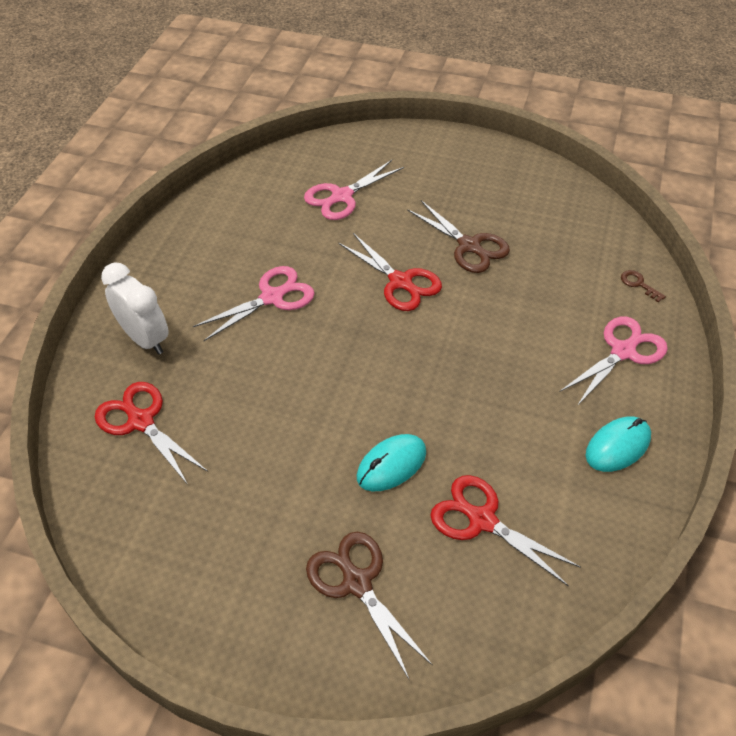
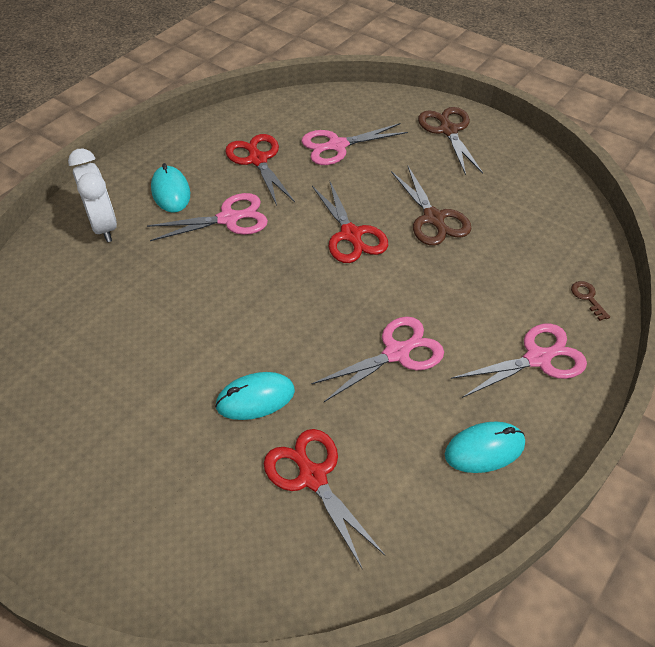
camera: 20 degrees right, 0 degrees up
red scissors [95,382,208,485] -> red scissors moved to [225,134,295,206]
brown scissors [306,532,433,681] -> brown scissors moved to [418,107,483,175]
none -> turquoise mouse [151,163,190,213]
none -> pink scissors [311,317,444,402]

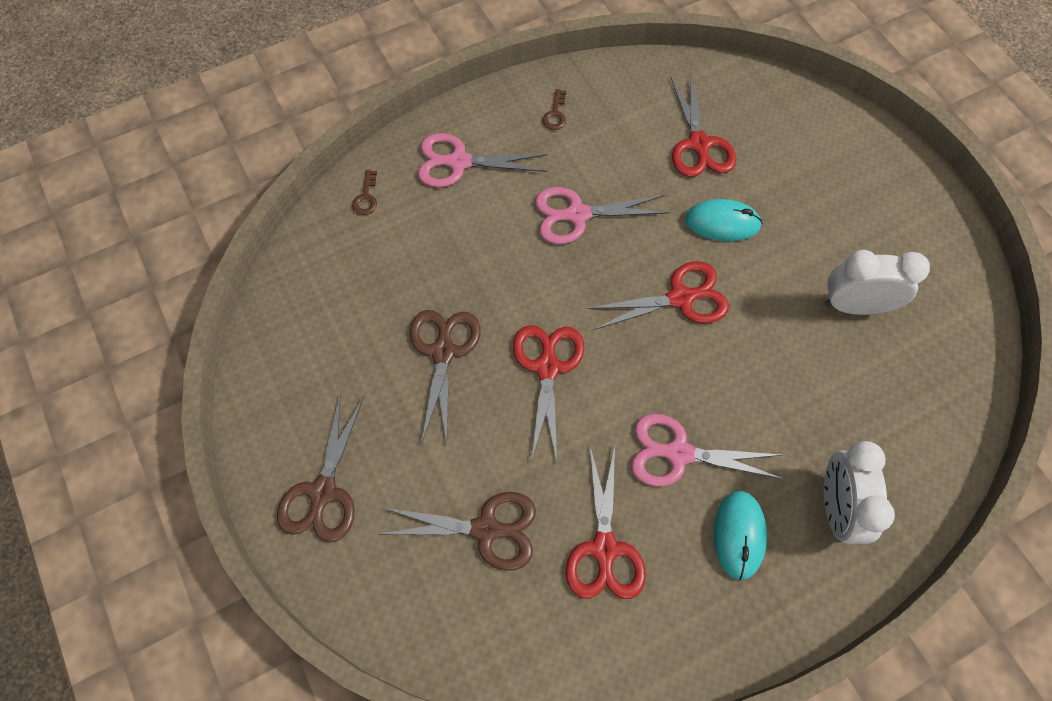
camera: 155 degrees left, 15 degrees up
pink scissors [301,123,408,165] -> brown scissors [381,492,536,570]
turquoise mouse [445,421,525,473] -> brown key [542,89,566,130]
none -> red scissors [587,261,729,330]
none -> white clock [825,250,930,315]

